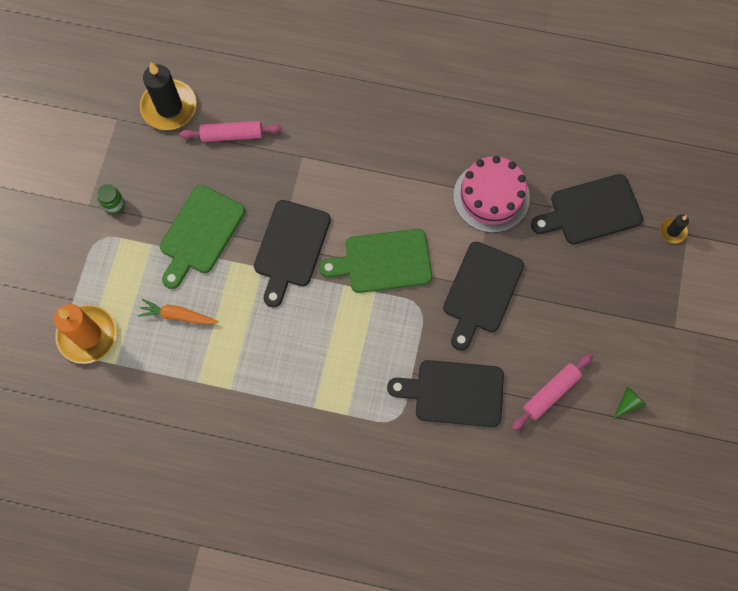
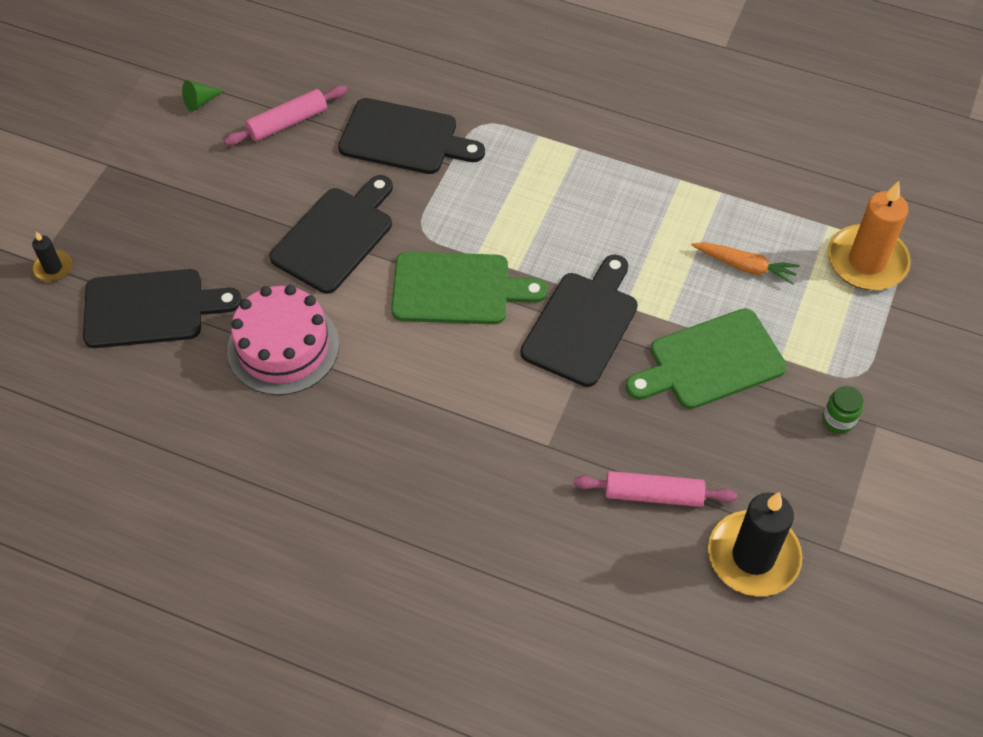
camera: 170 degrees left, 15 degrees down
green cutting board [160,185,245,289] -> green cutting board turned 150 degrees counterclockwise [626,308,787,409]

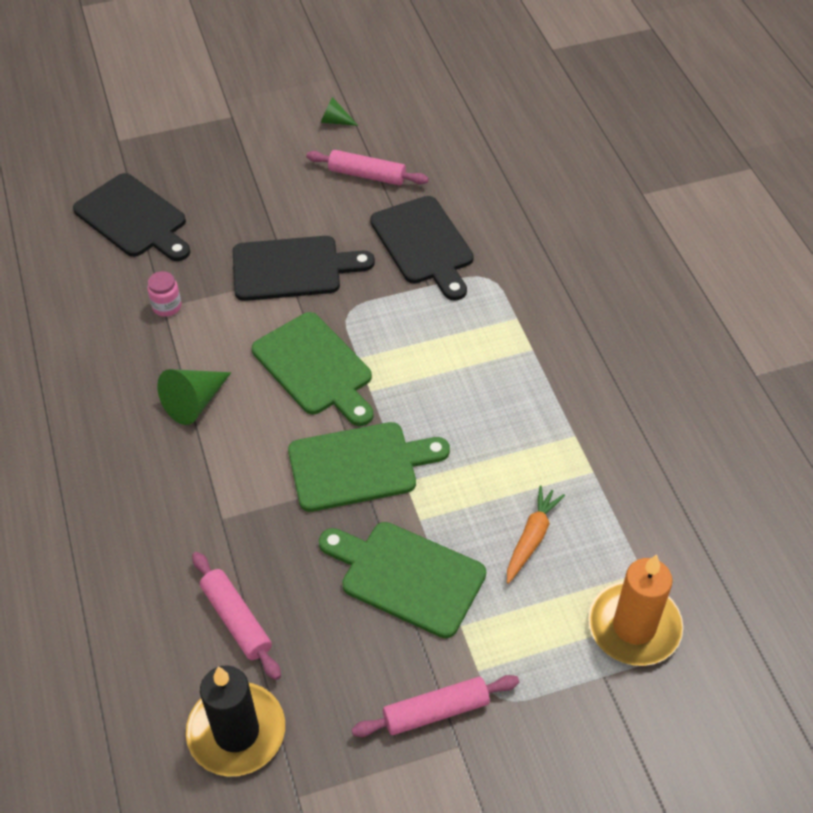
camera: 50 degrees right, 5 degrees down
black candle [32,232,72,282] -> none
pink cake [227,285,339,395] -> pink jar [147,271,181,317]
black cutting board [520,255,638,387] -> green cutting board [288,422,450,512]
orange carrot [691,242,800,285] -> orange carrot turned 135 degrees counterclockwise [507,485,565,584]
green jar [823,386,863,433] -> pink rolling pin [351,675,519,737]
none -> green cone [157,369,231,425]

